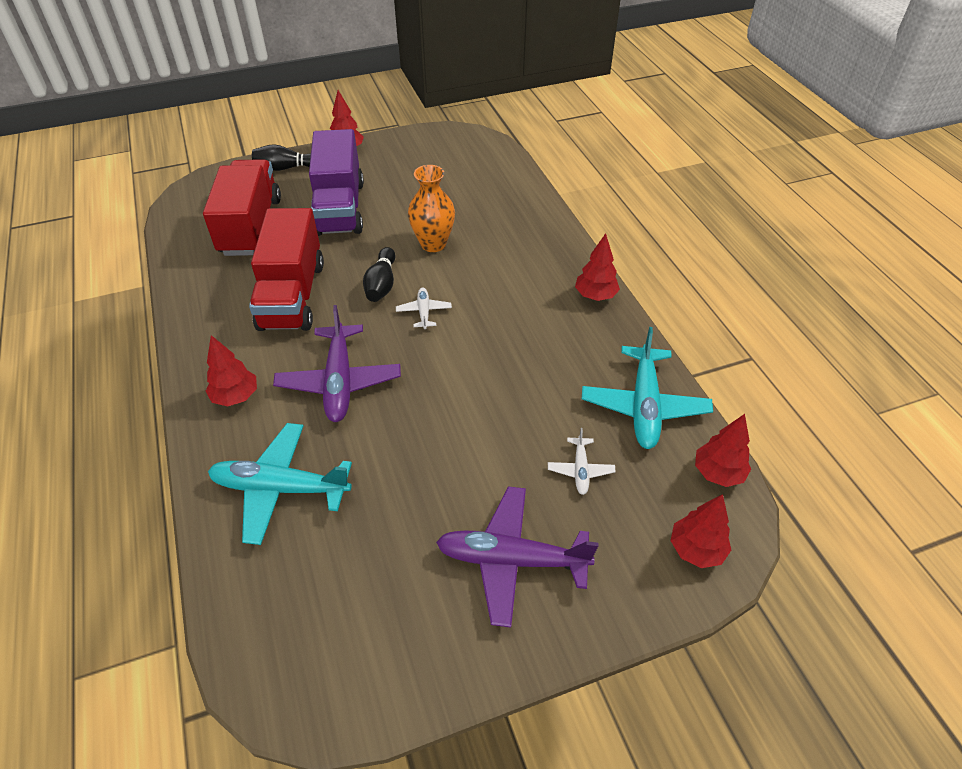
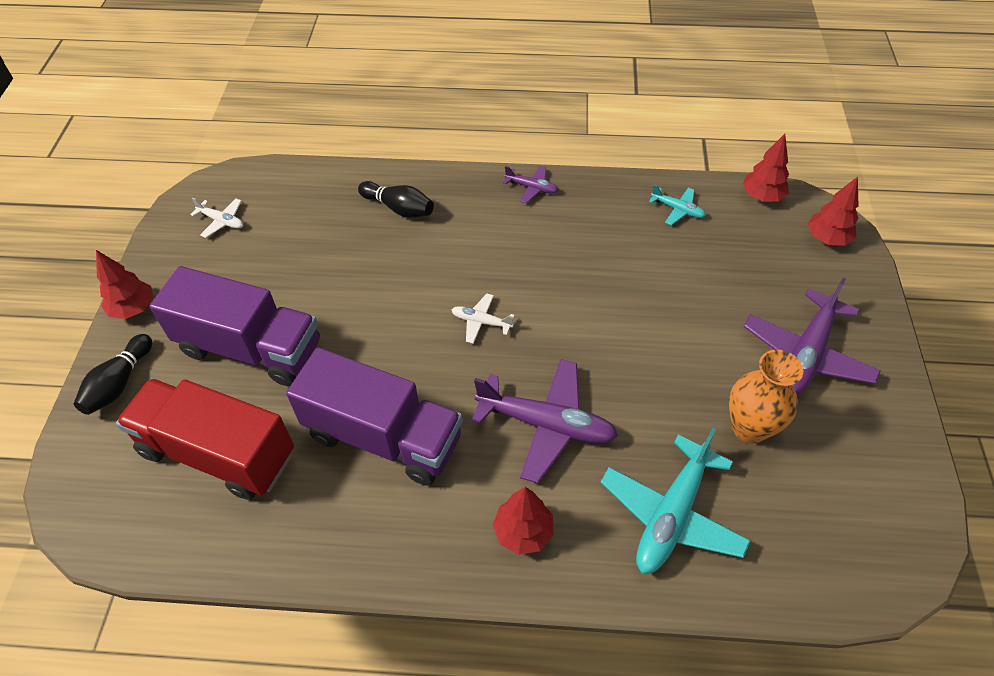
camera: 65 degrees left, 5 degrees up
red truck [249,208,324,331] -> purple truck [286,348,463,486]
black bowling pin [363,247,396,302] -> black bowling pin moved to [358,181,434,218]
orange vase [408,165,455,252] -> orange vase moved to [729,350,803,444]
white plane [548,428,616,495] -> white plane moved to [190,198,243,238]
red tree [575,233,620,301] -> purple plane [503,166,559,204]
turquoise plane [582,327,713,449] -> turquoise plane [649,185,706,225], size x0.49

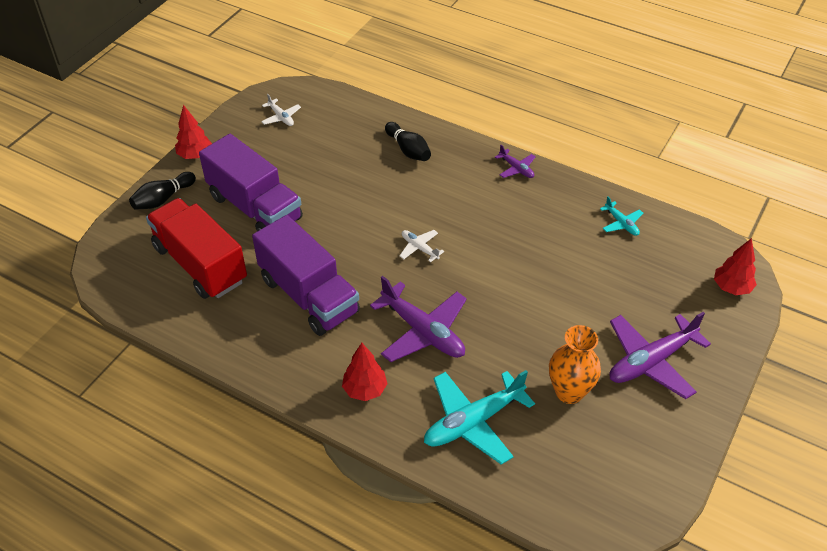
camera: 25 degrees right, 5 degrees down
red tree [742,134,789,202] -> none

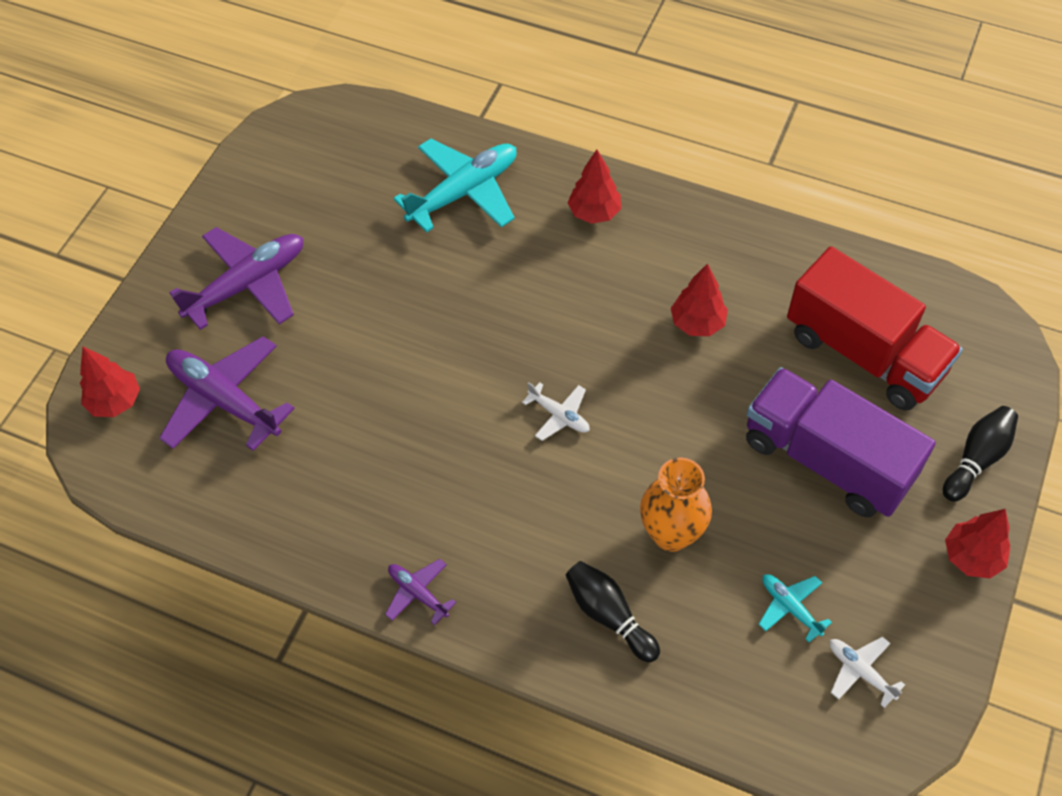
camera: 175 degrees right, 10 degrees up
purple truck [252,215,360,336] -> red tree [671,263,728,336]
purple plane [370,276,467,362] -> purple plane moved to [159,336,295,451]
orange vase [549,325,601,404] -> orange vase moved to [640,457,712,552]
turquoise plane [600,196,643,236] -> turquoise plane moved to [759,574,832,642]

